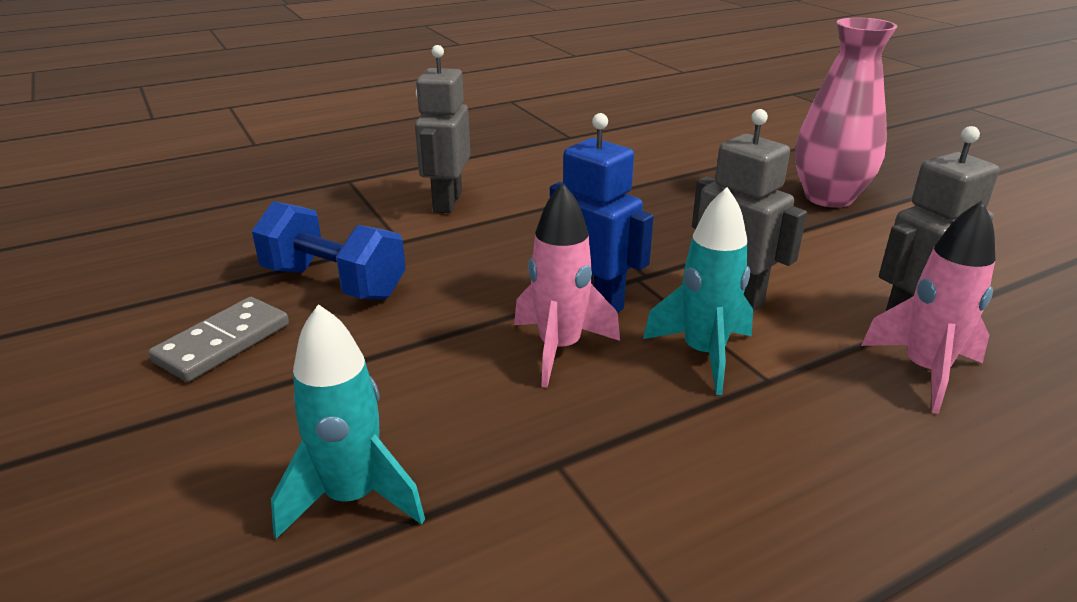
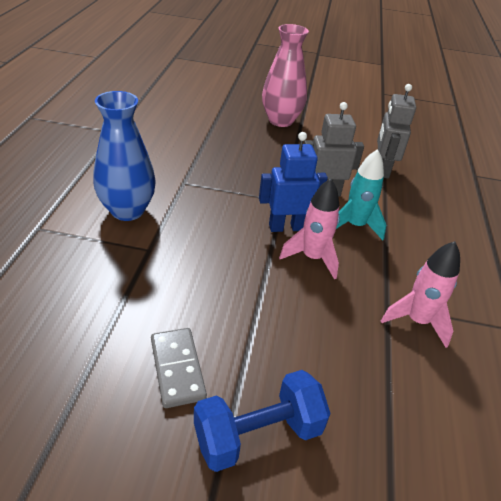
camera: 55 degrees left, 10 degrees up
blue dumbbell [252,201,406,300] -> blue dumbbell moved to [194,370,331,472]
turquoise rocket [271,304,425,539] -> none
grey robot [415,45,470,213] -> blue vase [93,91,156,221]
pink rocket [861,201,995,414] -> pink rocket moved to [381,241,460,348]

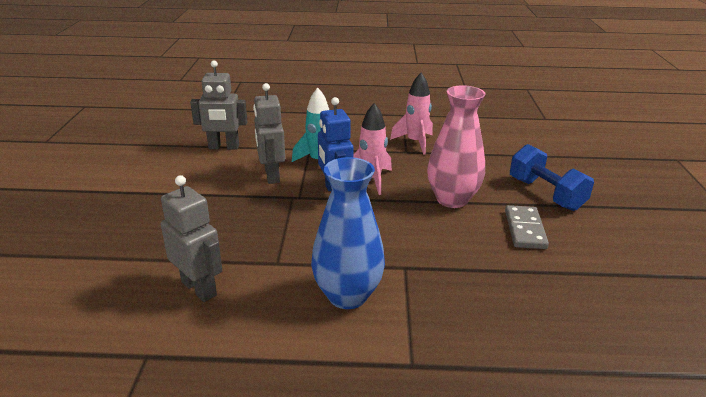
camera: 95 degrees left, 10 degrees down
grey domino [151,328,207,408] -> grey domino turned 60 degrees counterclockwise [505,205,549,249]
pink vase [262,24,309,127] -> pink vase moved to [427,85,486,208]
none -> grey robot [161,175,223,302]

